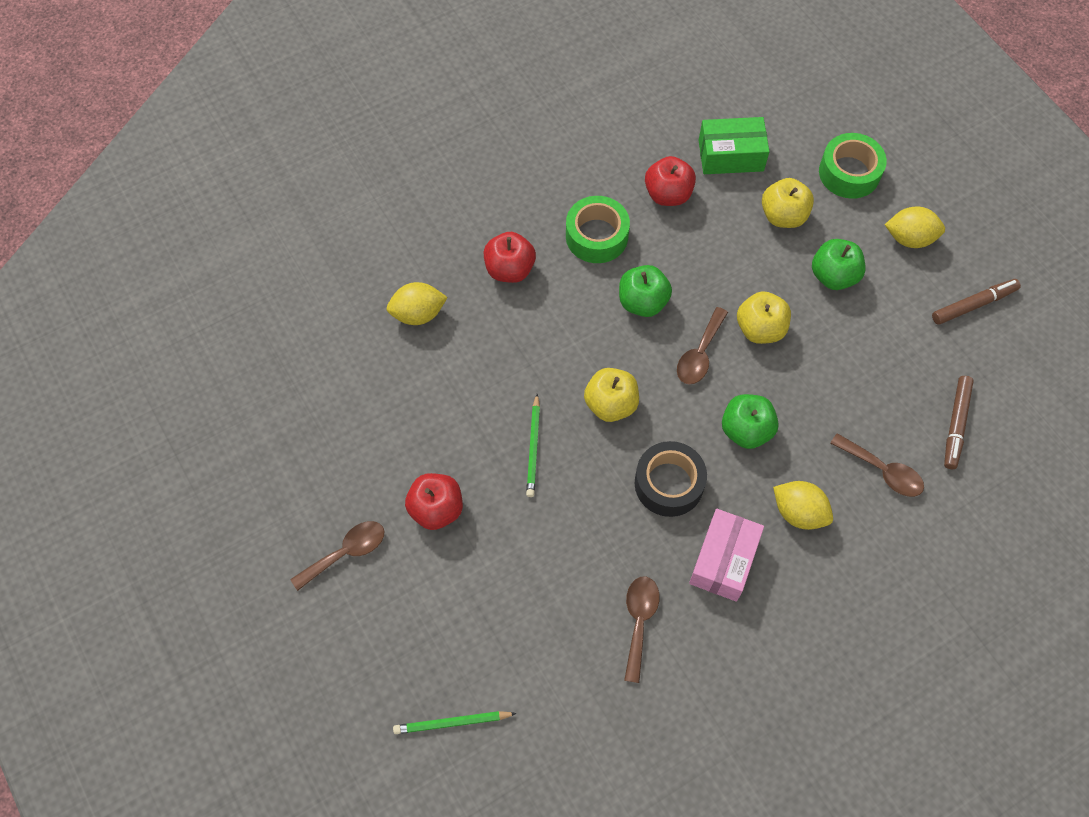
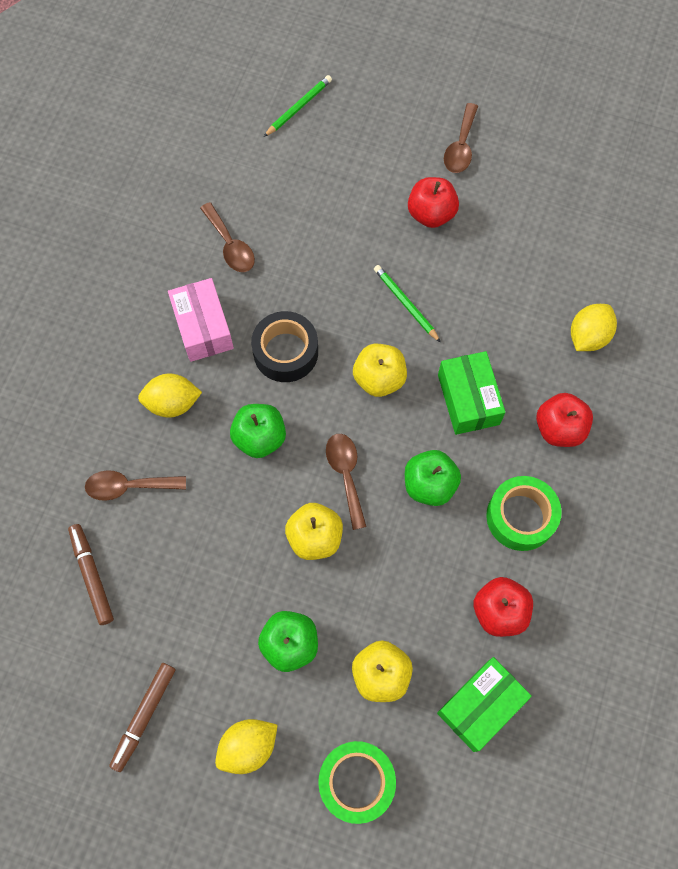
camera: 140 degrees right, 5 degrees up
none -> green box [438,351,506,435]

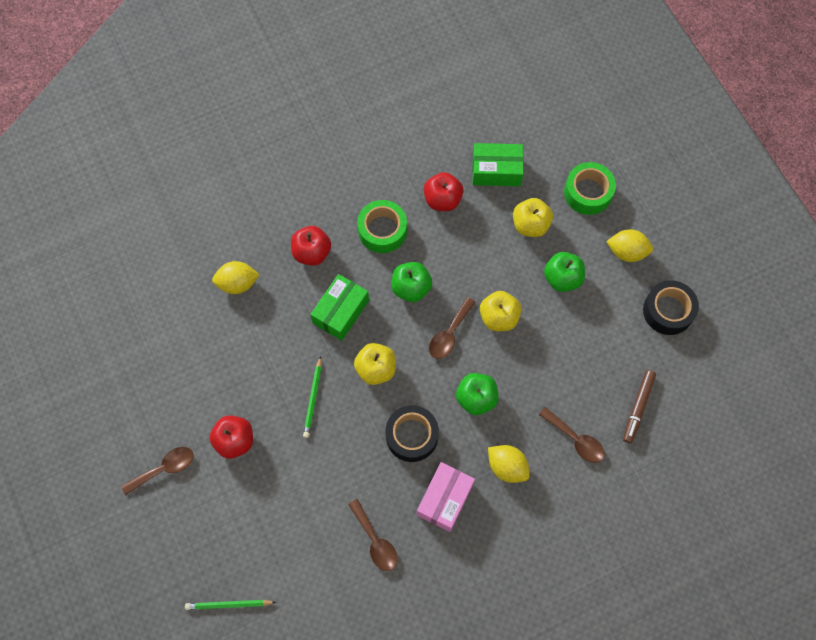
camera: 135 degrees left, 0 degrees up
brown marker [109,663,175,772] -> black tape [643,280,699,335]
brown spoon [200,202,255,272] -> brown spoon turned 135 degrees clockwise [348,499,398,571]

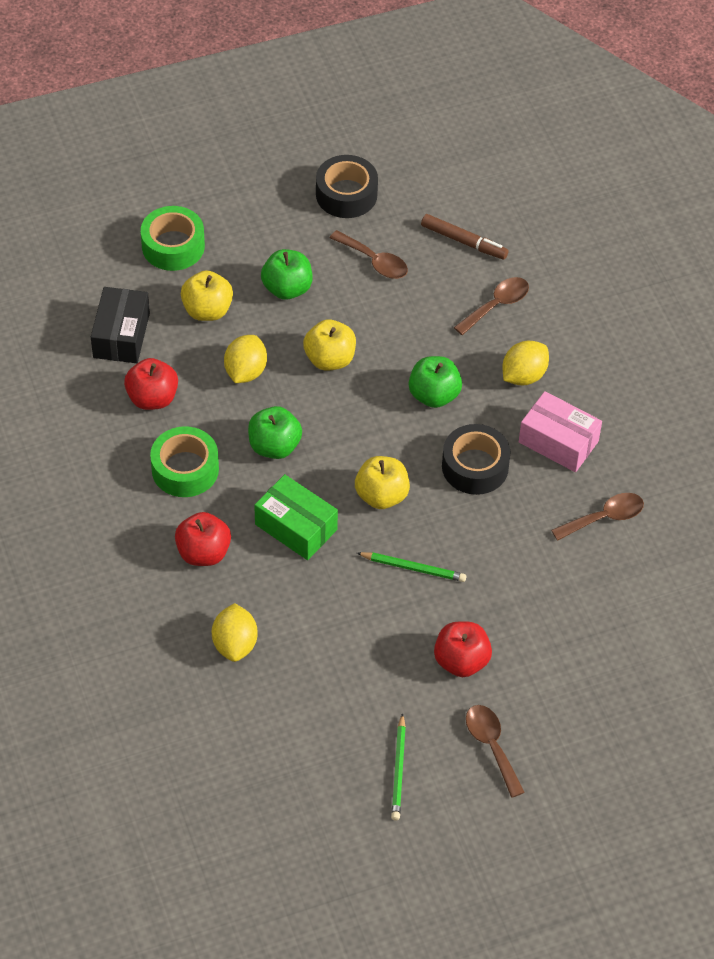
camera: 85 degrees left, 15 degrees down
green pencil [185,600,276,610] -> green pencil moved to [391,713,406,820]
brown spoon [429,297,476,359] -> brown spoon moved to [330,230,408,279]
green box [472,143,524,186] -> black box [91,287,150,363]
yellow lemon [606,229,653,262] -> yellow lemon moved to [224,335,267,383]

